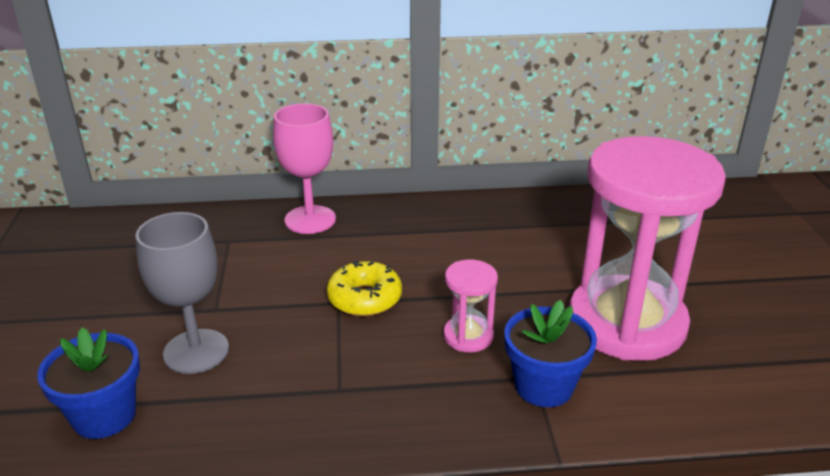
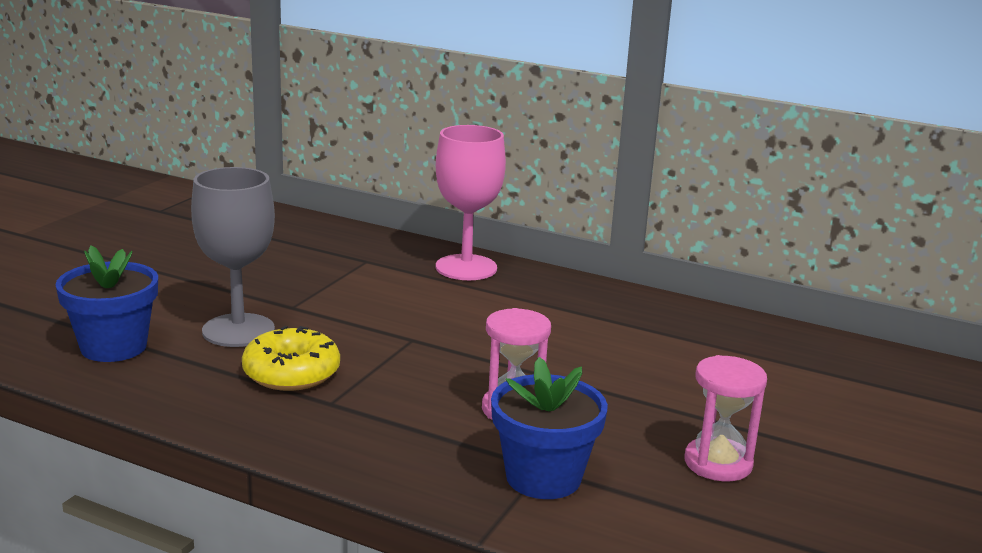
camera: 30 degrees right, 10 degrees down
yellow donut [327,261,402,316] -> yellow donut moved to [242,326,340,391]
pink hourglass [569,136,726,361] -> pink hourglass [685,355,767,481], size x0.42

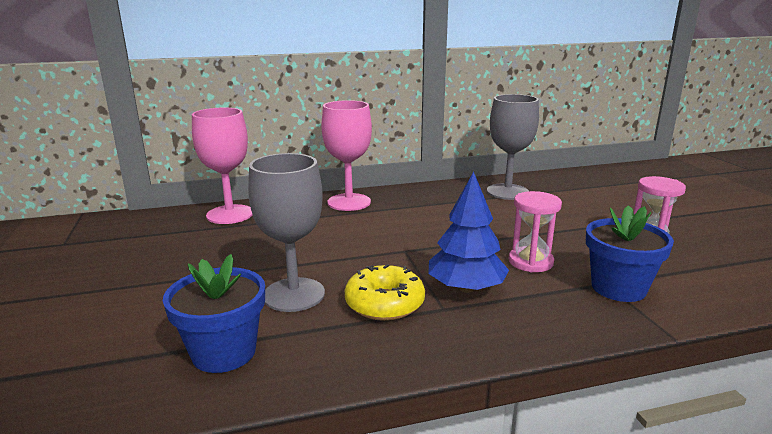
camera: 40 degrees left, 0 degrees up
none -> pink goblet [192,108,253,224]
none -> blue tree [429,172,509,293]
none -> grey goblet [487,94,539,200]

